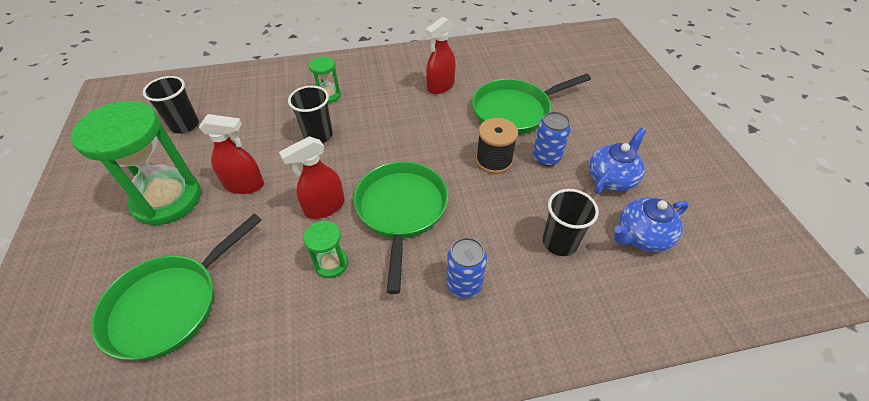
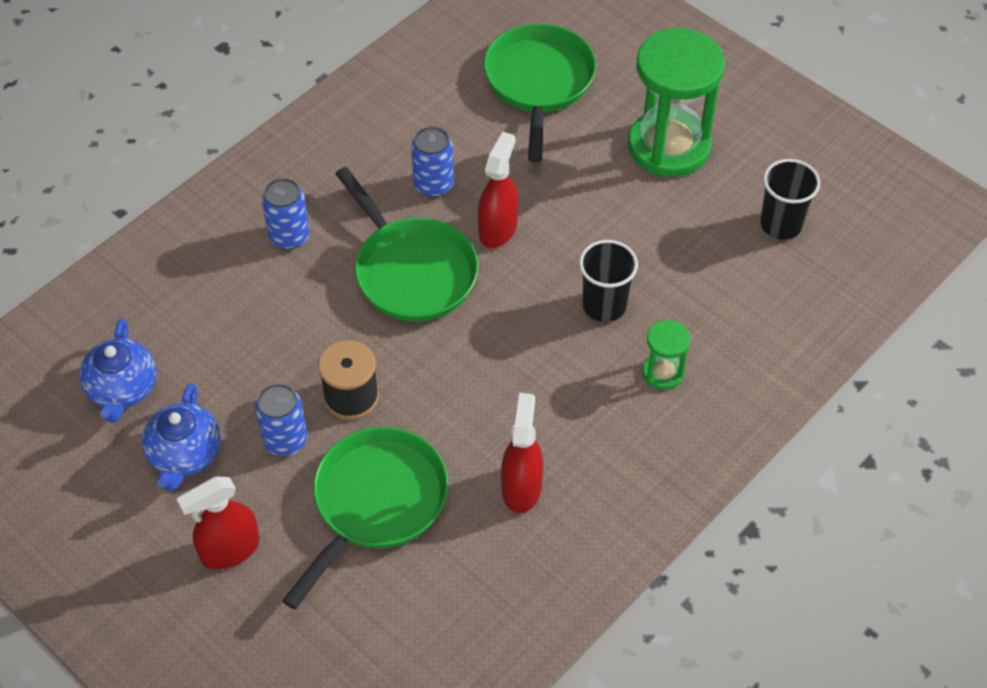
camera: 145 degrees right, 5 degrees up
red spray bottle [199,114,264,194] -> red spray bottle moved to [177,476,259,570]
green hourglass [303,220,348,278] -> blue can [411,126,454,197]
black cup [543,189,599,256] -> none
blue teapot [614,197,689,252] -> blue teapot turned 150 degrees clockwise [79,319,156,423]

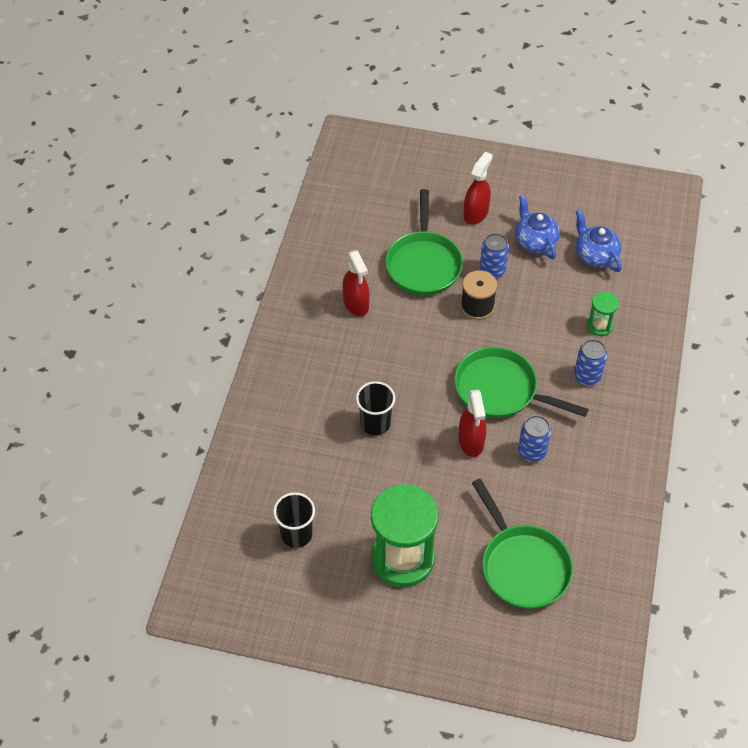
camera: 150 degrees right, 0 degrees up
green hourglass [642,320,690,390] -> green hourglass moved to [587,292,619,336]

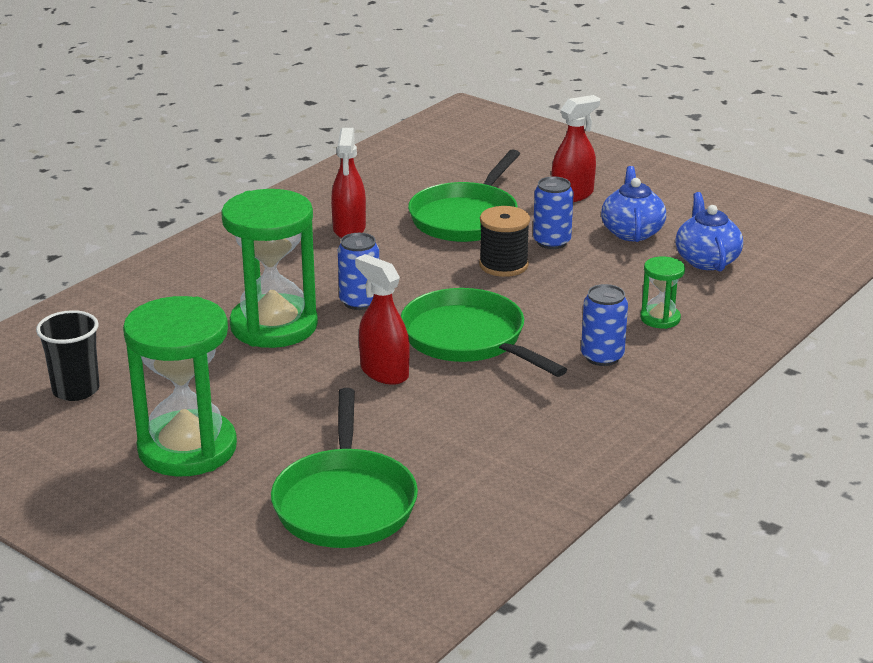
camera: 25 degrees right, 25 degrees down
black cup [356,381,395,435] -> green hourglass [221,189,318,348]
red spray bottle [458,390,486,457] -> red spray bottle turned 120 degrees clockwise [355,254,410,385]
blue can [518,415,551,462] -> blue can moved to [338,233,379,310]

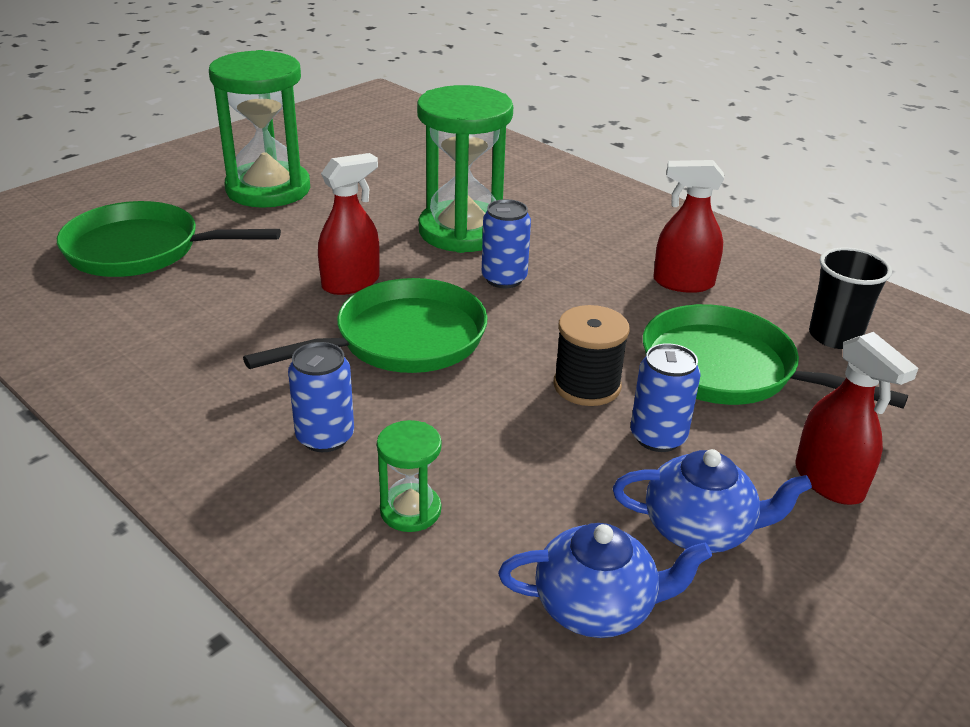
camera: 95 degrees right, 5 degrees up
black cup [36,310,99,401] -> black cup moved to [809,247,892,349]

